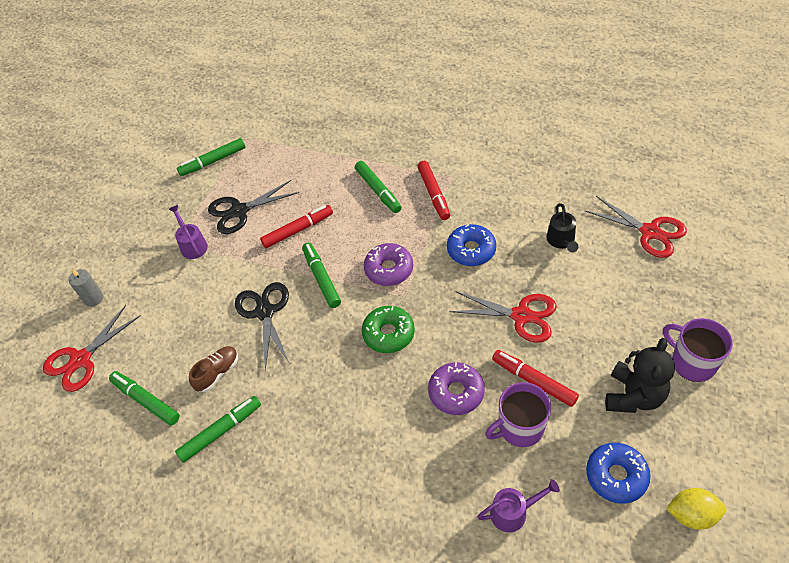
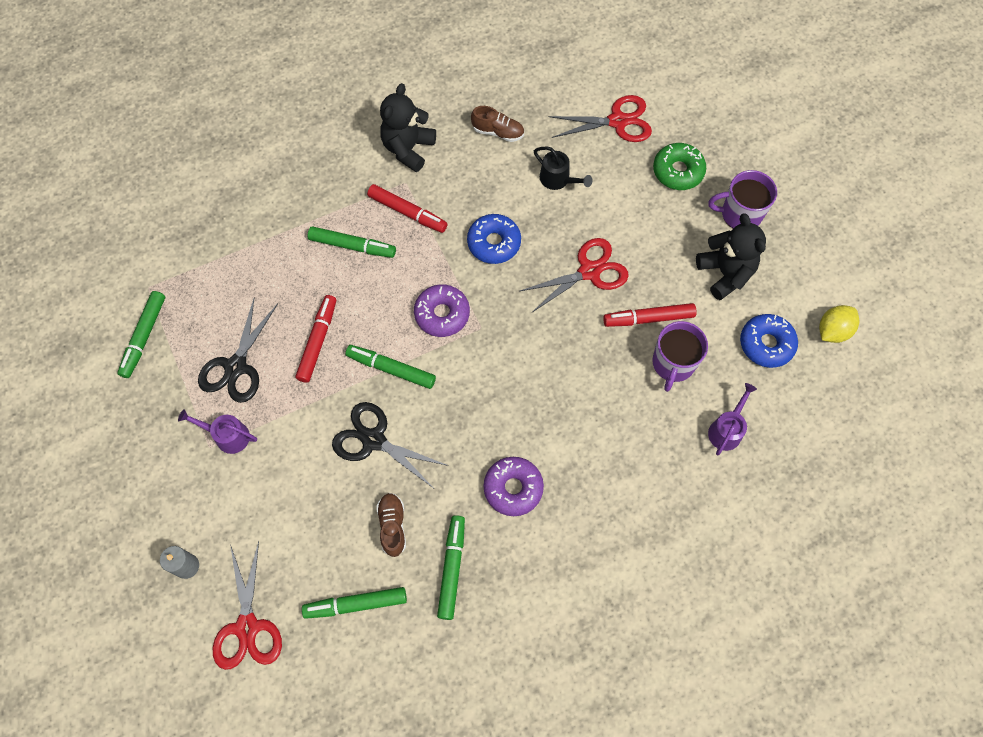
camera: 50 degrees left, 15 degrees up
green donut [362,306,415,353] -> green donut moved to [653,143,706,190]
purple donut [428,362,485,415] -> purple donut moved to [484,457,544,516]
none -> black teddy bear [380,83,436,172]
none -> brown shoe [471,106,524,142]

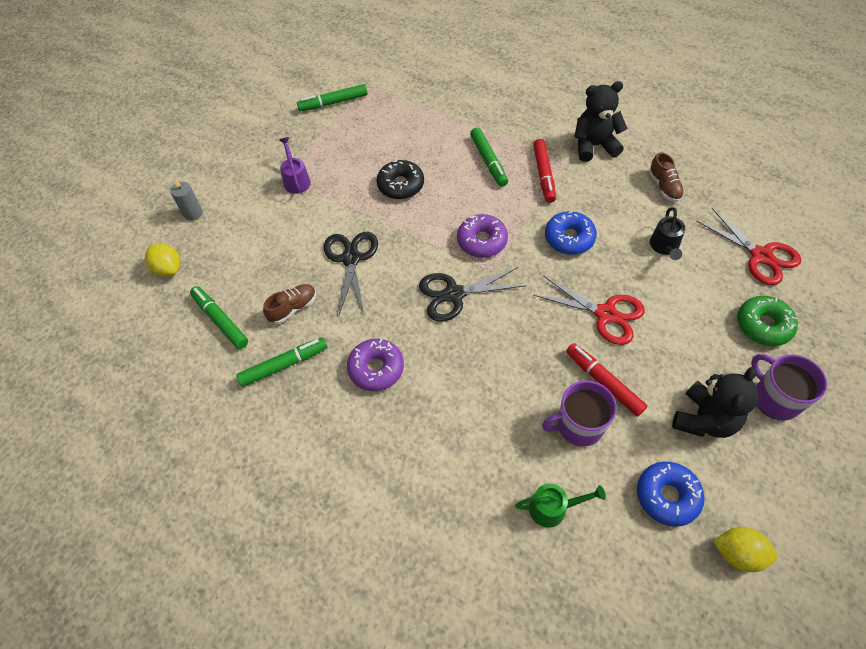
camera: 60 degrees right, 10 degrees down
black scissors [198,297,278,403] -> black scissors moved to [419,267,527,322]
red scissors [213,541,282,670] -> yellow lemon [145,243,181,277]
red marker [296,295,336,383] -> black donut [377,160,424,199]
green marker [345,345,436,389] -> none
purple watering can [708,383,757,456] -> green watering can [515,483,606,528]

